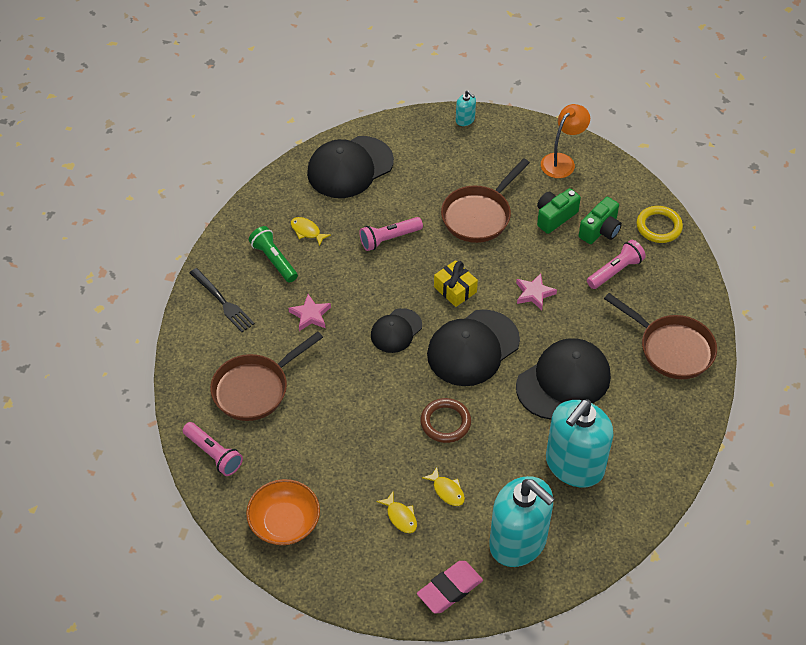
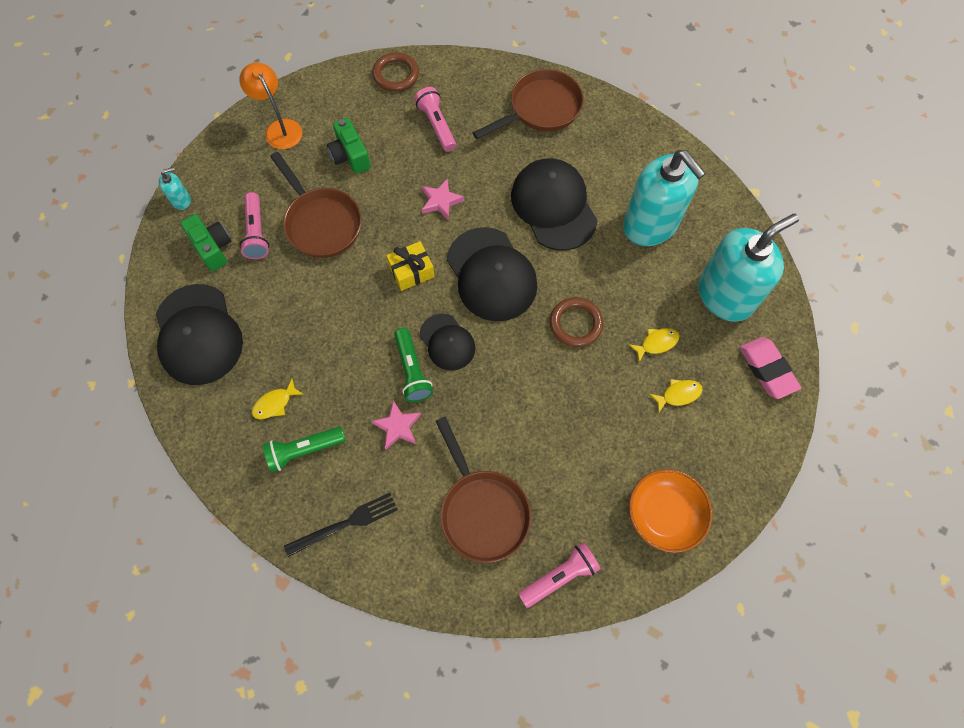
camera: 75 degrees left, 15 degrees up
pink flashlight [359,217,423,251] -> pink flashlight moved to [239,192,269,259]
green camera [579,197,622,244] -> green camera moved to [180,214,231,271]
yellow ring [637,206,683,243] -> brown ring [372,52,419,92]
none -> green flashlight [394,328,433,402]

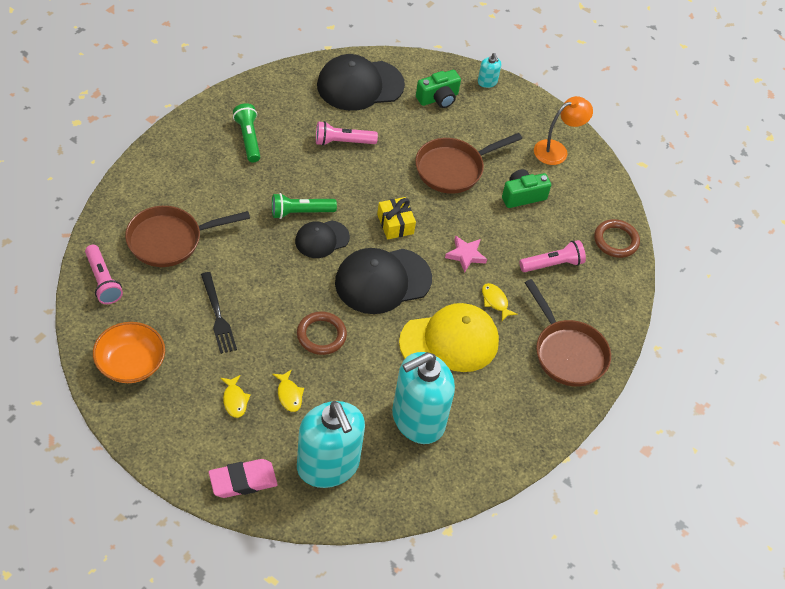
camera: 90 degrees right, 15 degrees down
pink flashlight [239,192,269,259] -> pink flashlight moved to [316,121,378,146]
yellow fish [252,379,303,419] -> yellow fish moved to [482,283,518,321]
black fork [284,493,398,557] -> black fork moved to [201,272,237,354]
pink star [371,400,421,450] -> none
black cap [511,158,598,251] -> yellow cap [399,303,499,372]

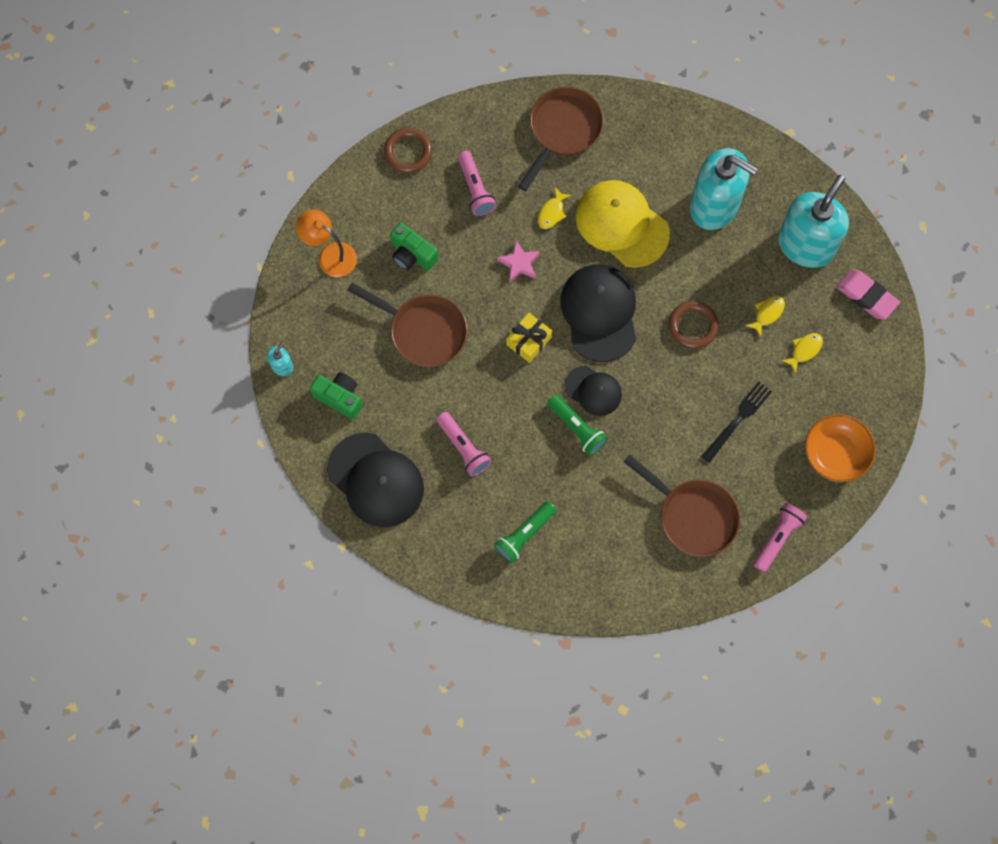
camera: 115 degrees left, 20 degrees up
black cap [335,248,432,314] -> black cap turned 135 degrees counterclockwise [560,264,636,362]
pink flashlight [519,240,586,272] -> pink flashlight turned 150 degrees counterclockwise [458,151,496,216]

